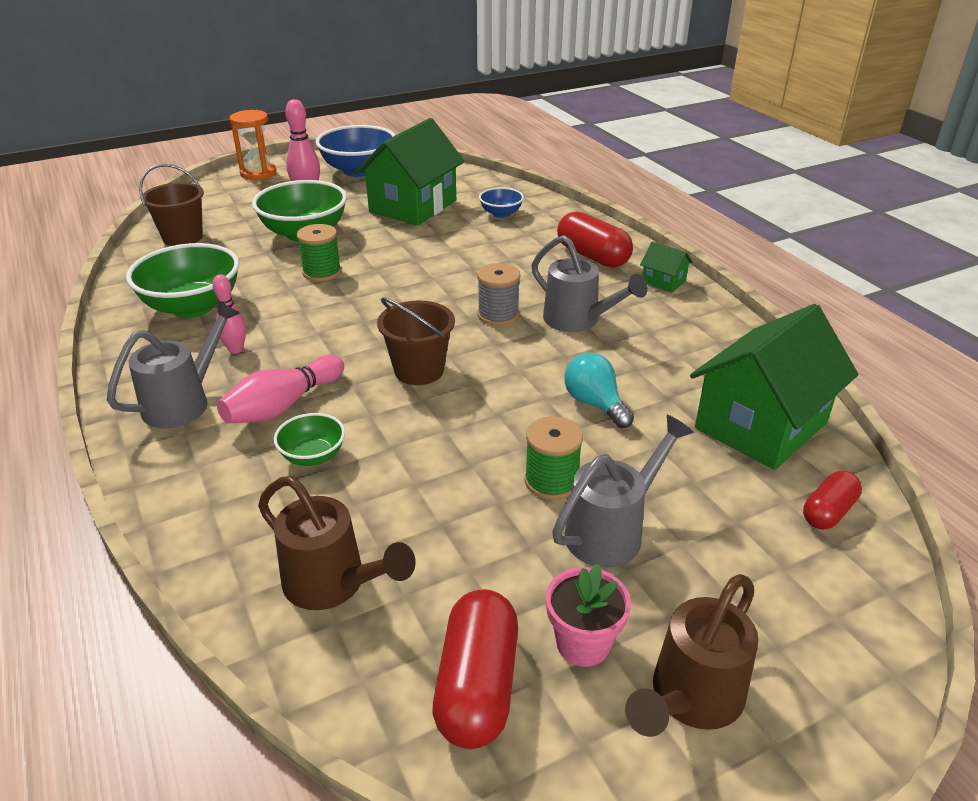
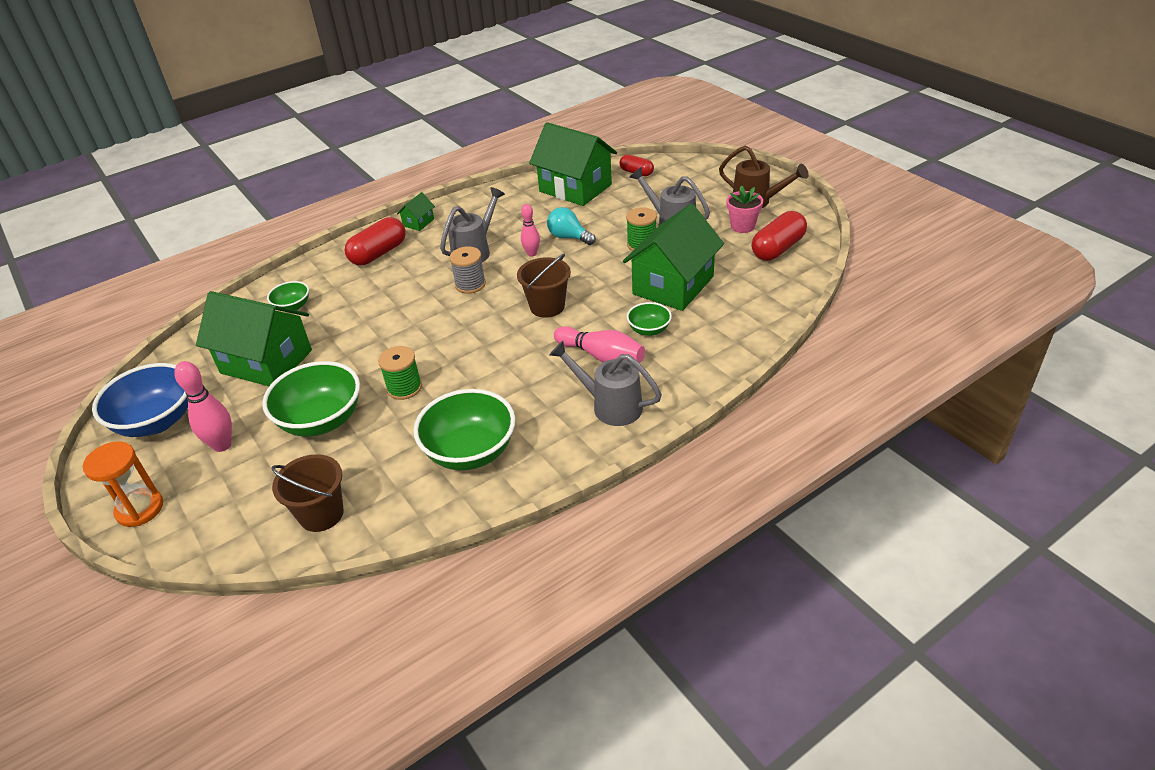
camera: 95 degrees left, 5 degrees up
pink bowling pin [212,274,246,353] -> pink bowling pin moved to [521,204,540,257]
brown watering can [258,476,416,610] -> none
red capsule [433,589,518,749] -> red capsule turned 45 degrees counterclockwise [751,211,807,261]
blue bowl [479,187,524,218] -> green bowl [267,281,309,310]
turquoise light bulb [564,353,634,428] -> turquoise light bulb turned 75 degrees clockwise [547,207,596,245]
none -> green house [623,204,724,311]

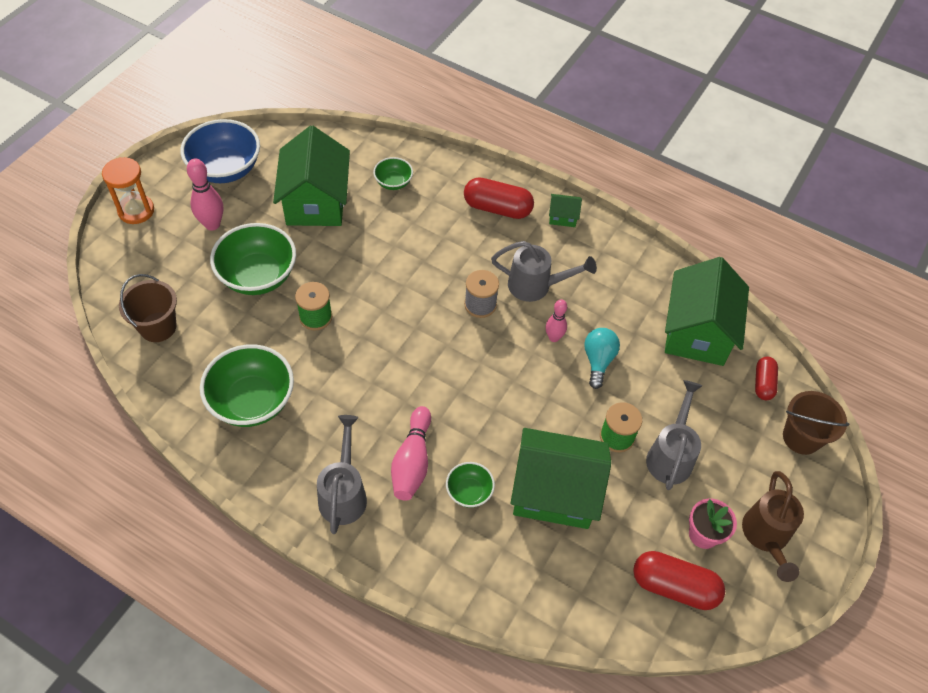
camera: 60 degrees right, 15 degrees up
brown bucket [517,254,571,318] -> brown bucket moved to [783,391,849,455]

